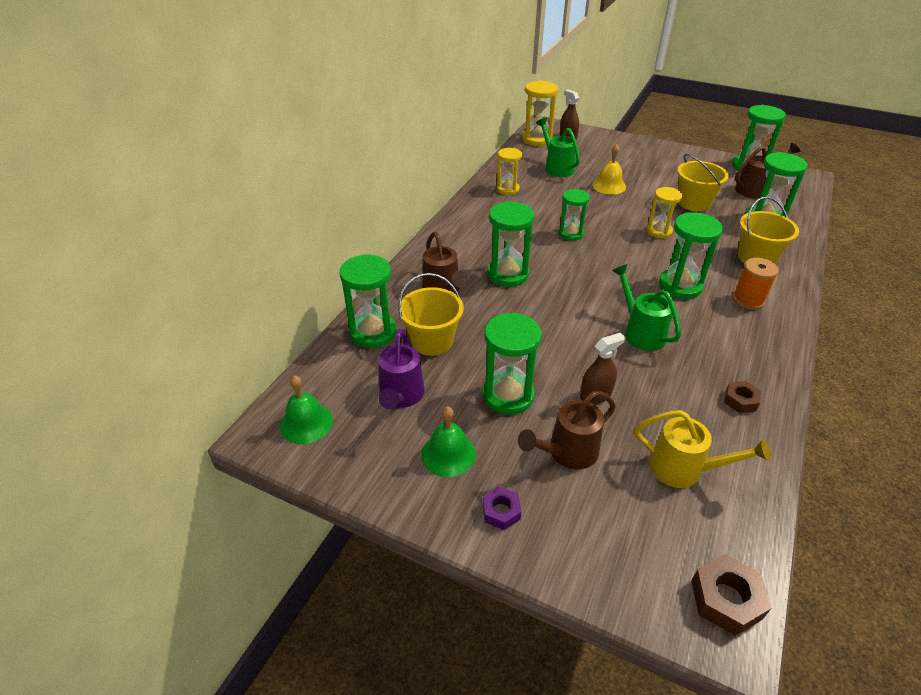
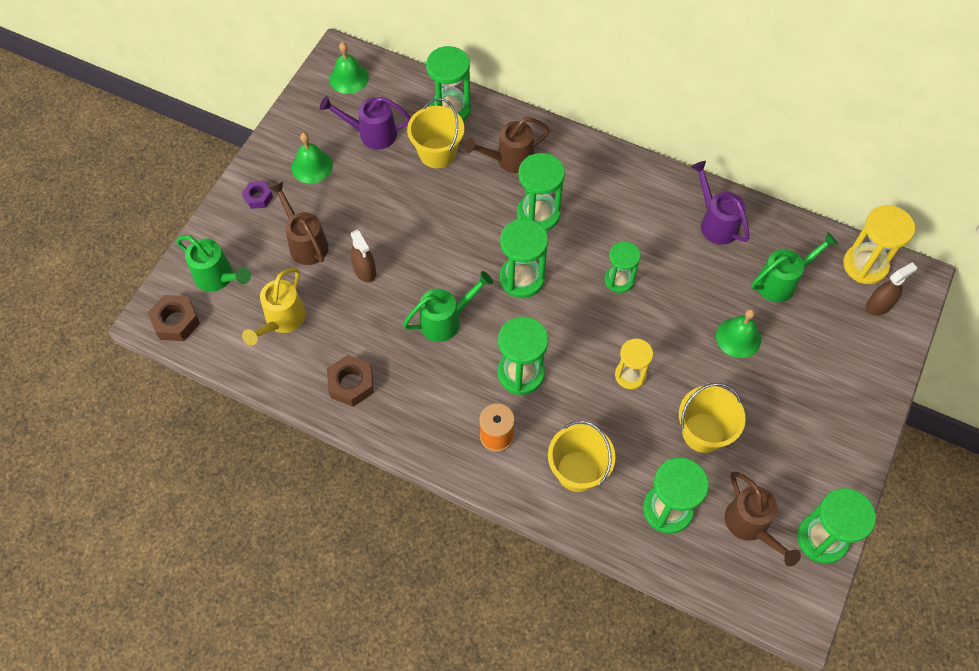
camera: 90 degrees right, 20 degrees up
green hourglass [482,313,542,414] -> green hourglass moved to [500,219,548,298]
yellow hourglass [496,148,522,195] -> purple watering can [691,161,749,245]
yellow bell [592,144,626,195] -> green bell [716,309,761,358]
brown nut [724,381,761,413] -> brown nut [327,355,374,407], size x1.56
none -> green watering can [176,235,251,292]

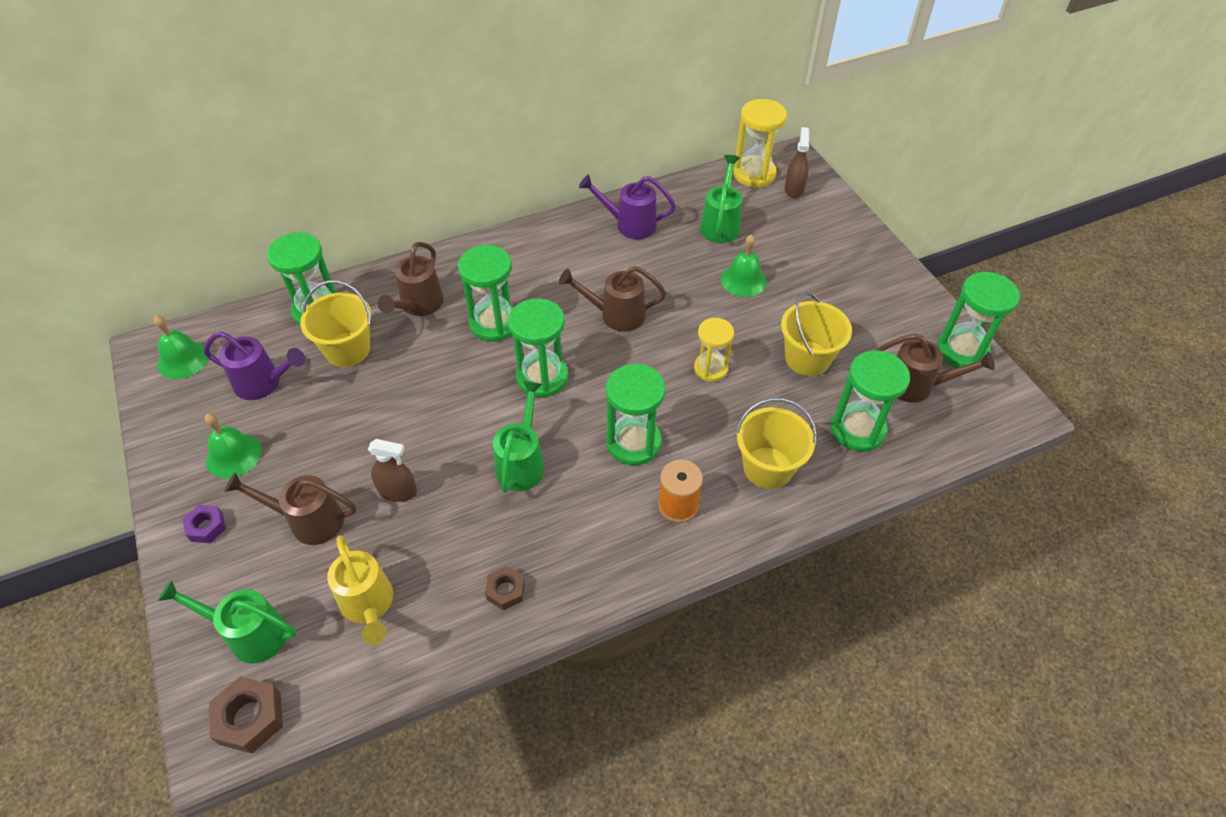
camera: 50 degrees left, 10 degrees down
green watering can [176,235,251,292] -> green watering can turned 150 degrees counterclockwise [158,580,297,664]
purple watering can [320,96,411,149] -> purple watering can turned 120 degrees counterclockwise [204,331,305,400]
brown nut [327,355,374,407] -> brown nut [485,566,525,611], size x0.64
green hourglass [605,242,641,293] -> brown watering can [559,266,666,332]

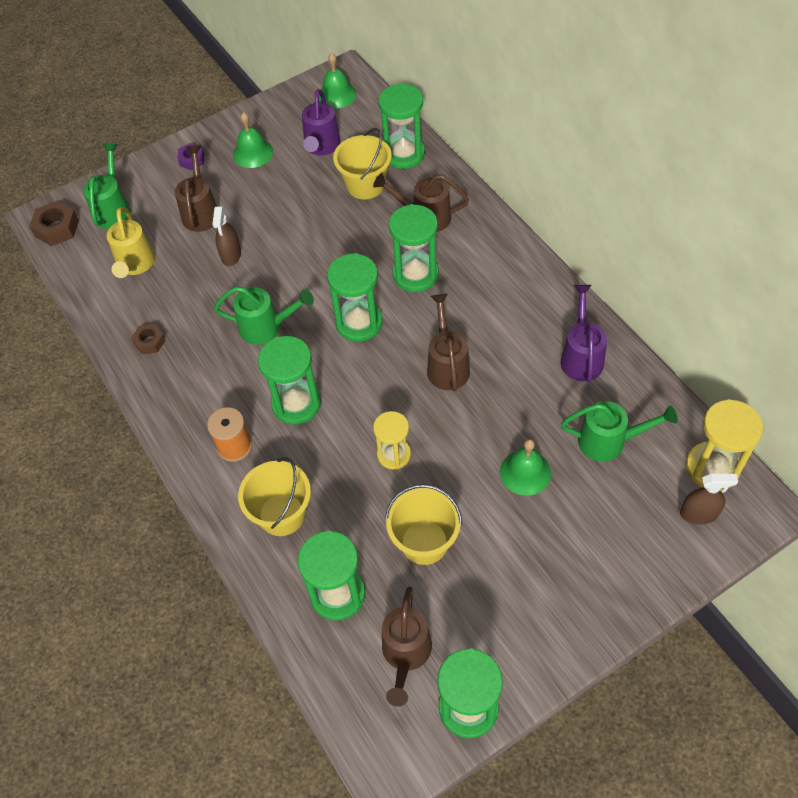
camera: 85 degrees right, 5 degrees up
yellow watering can [327,535,393,645] -> yellow watering can turned 60 degrees counterclockwise [107,207,155,278]

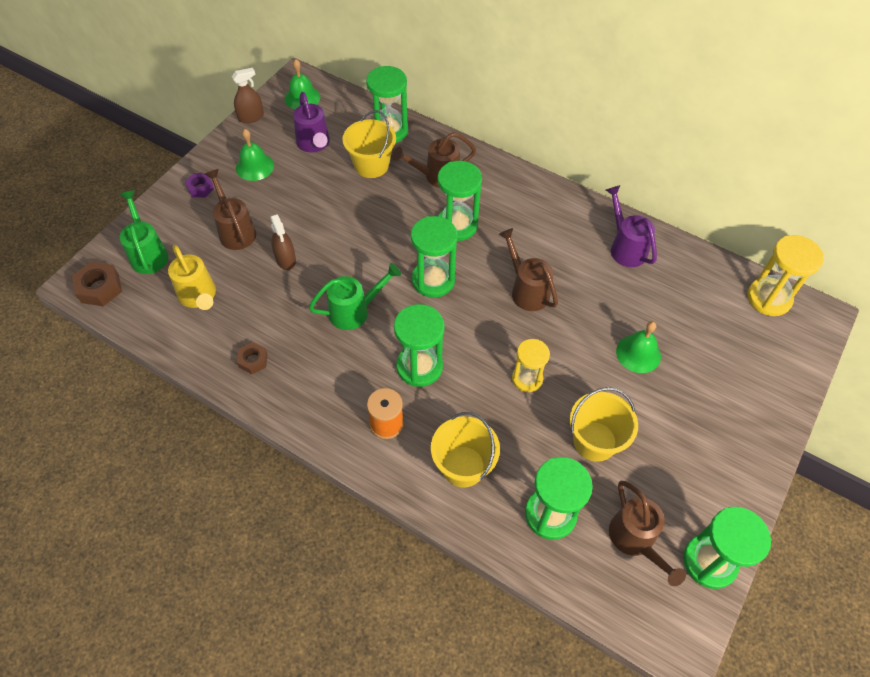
camera: 30 degrees left, 0 degrees up
green watering can [561,401,678,462] -> none
brown spray bottle [680,474,738,525] -> brown spray bottle moved to [232,68,264,123]

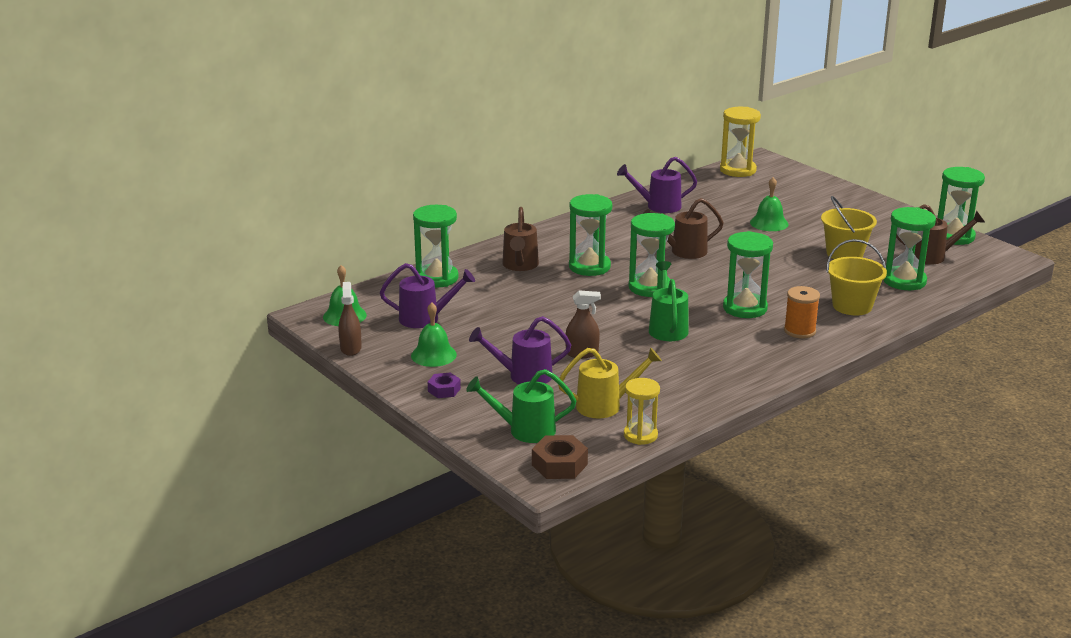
camera: 70 degrees left, 30 degrees down
brown watering can [205,169,256,250] -> purple watering can [469,316,571,384]
brown nut [237,342,268,374] -> none
yellow bucket [343,110,396,178] -> none
yellow hourglass [512,339,550,392] -> yellow hourglass moved to [624,378,660,445]

